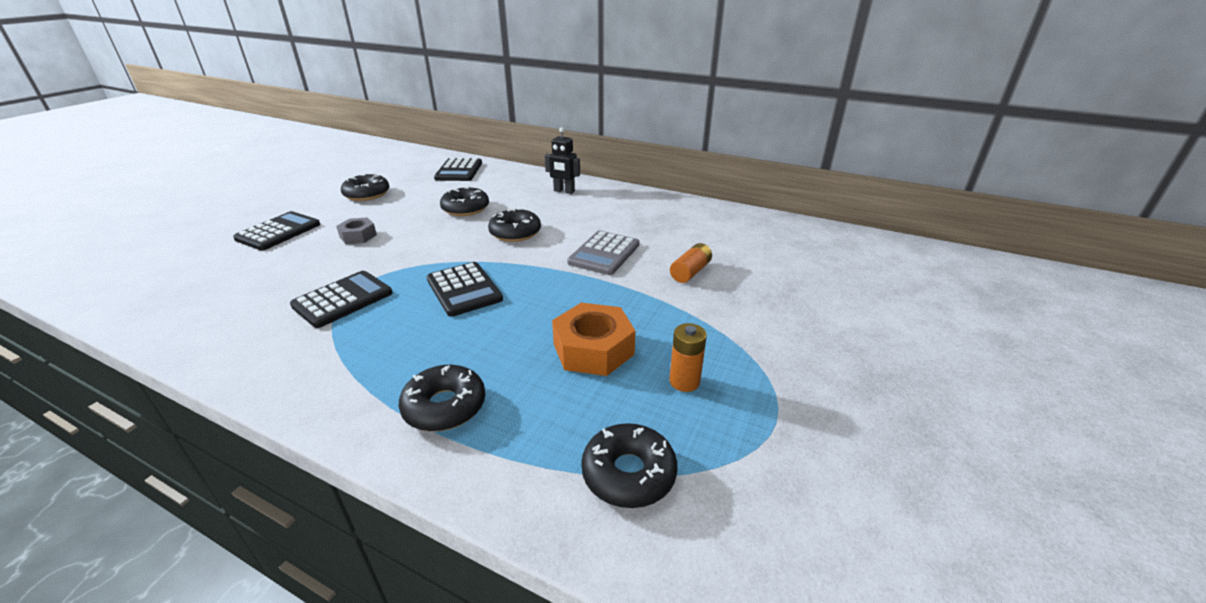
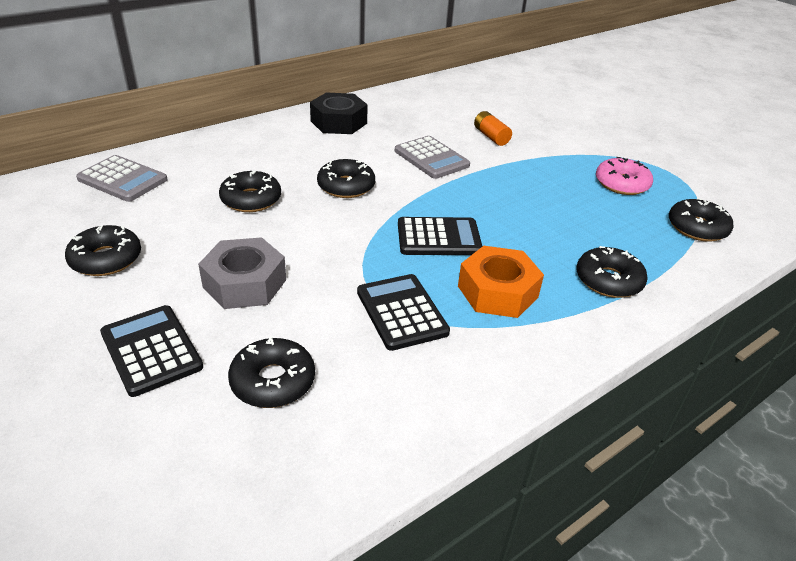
camera: 65 degrees left, 5 degrees up
grey nut [336,217,377,244] -> grey nut [198,237,286,309], size x1.69
black calculator [434,158,482,181] -> grey calculator [76,155,168,202]
black robot [545,127,580,194] -> none
orange nut [552,303,636,376] -> orange nut moved to [458,246,544,318]
orange battery [669,323,707,392] -> pink donut [596,157,653,195]
none -> black donut [228,336,315,408]
none -> black nut [310,92,368,134]

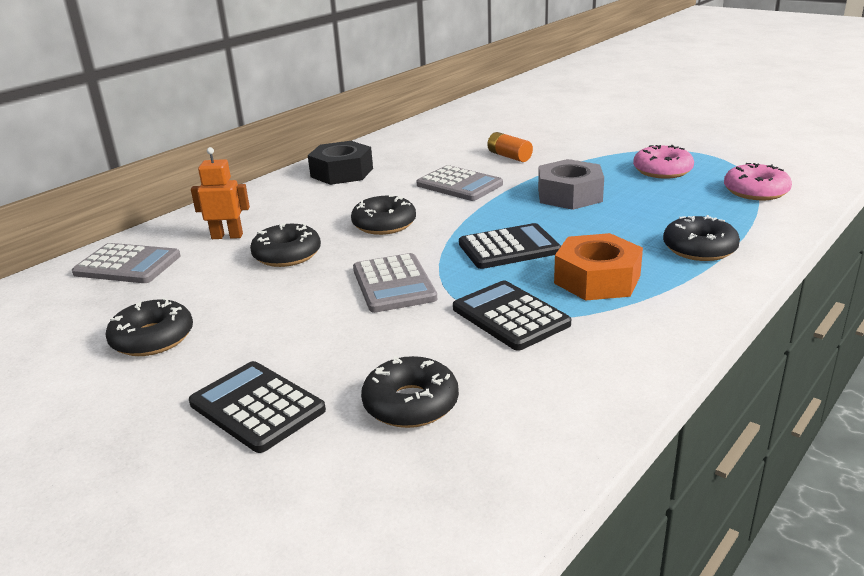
camera: 10 degrees left, 10 degrees down
grey nut [198,237,286,309] -> grey nut moved to [538,159,604,210]
black donut [669,198,734,242] -> pink donut [724,163,792,200]
none -> orange robot [191,147,250,239]
none -> grey calculator [353,253,437,313]

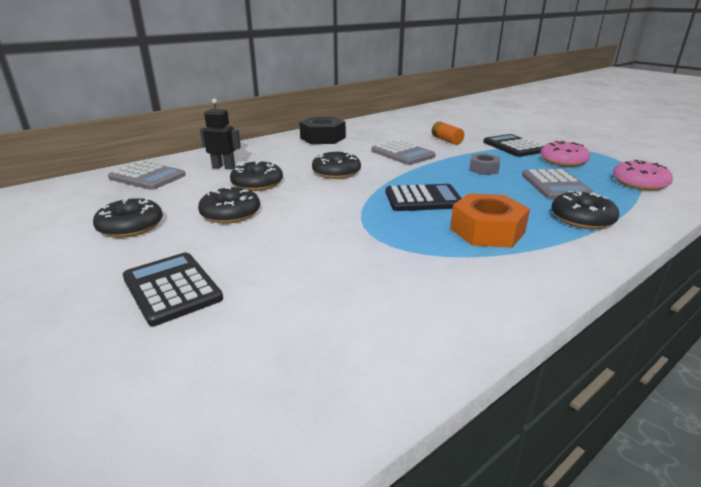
camera: 10 degrees right, 0 degrees up
orange robot [191,147,250,239] -> black robot [200,98,241,170]
grey calculator [353,253,437,313] -> grey calculator moved to [522,169,594,200]
black donut [361,356,459,428] -> black donut moved to [198,186,260,224]
black calculator [453,281,571,351] -> black calculator moved to [483,134,543,157]
grey nut [538,159,604,210] -> grey nut [469,153,500,175], size x0.59

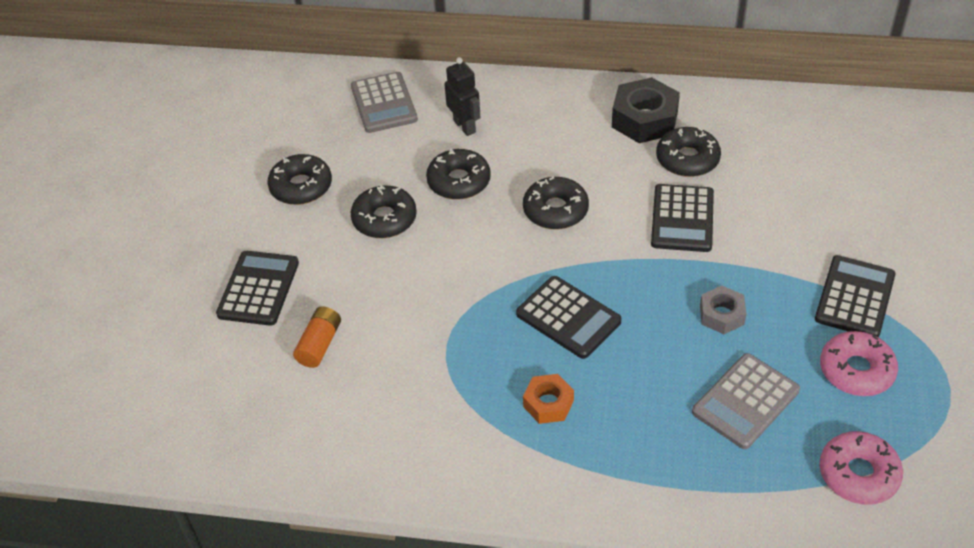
camera: 50 degrees right, 20 degrees up
grey calculator [371,140,435,165] -> black calculator [651,184,714,252]
orange battery [432,121,464,145] -> orange battery moved to [293,306,341,368]
orange nut [450,193,530,248] -> orange nut [523,374,574,424], size x0.59
black donut [551,191,620,229] -> black donut moved to [656,127,721,177]

